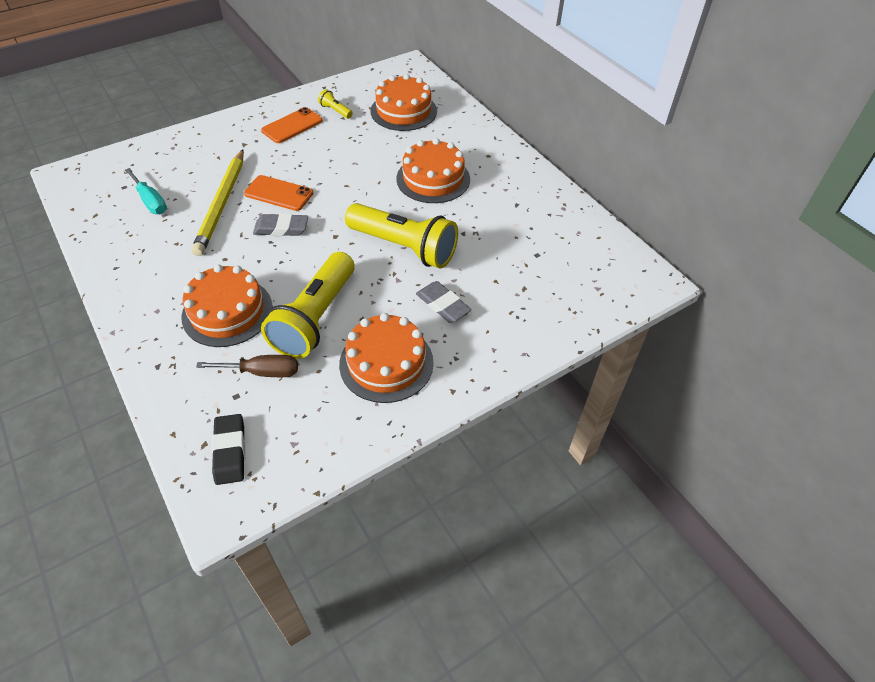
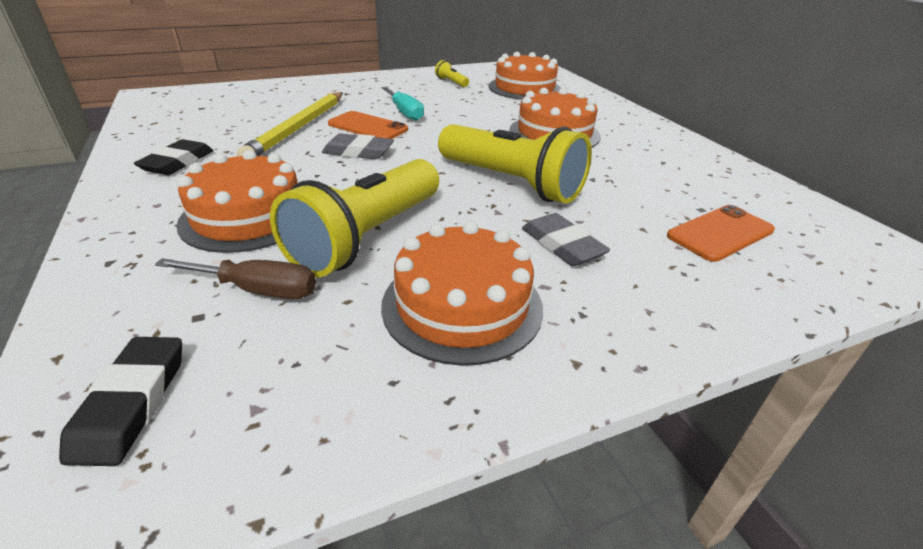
camera: 10 degrees right, 15 degrees down
turquoise screwdriver [125,168,167,214] -> turquoise screwdriver moved to [381,87,424,121]
orange phone [261,107,323,143] -> orange phone moved to [667,205,775,262]
none -> black eraser [134,139,213,175]

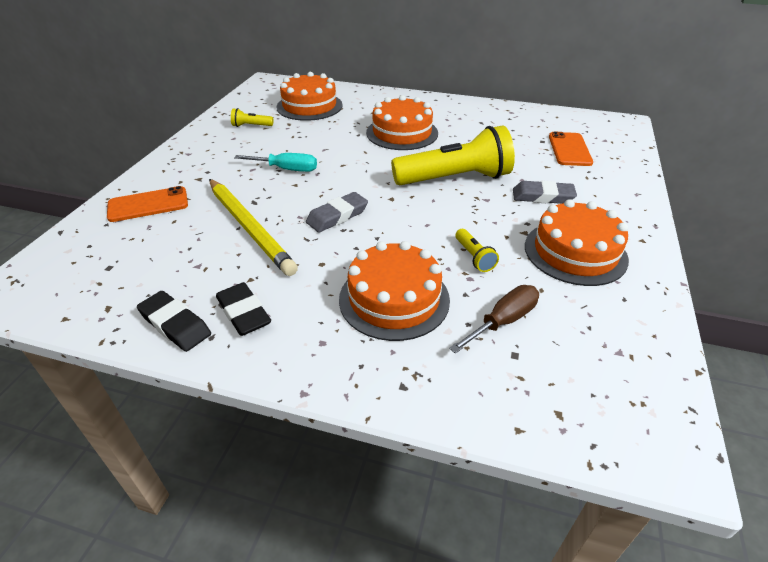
camera: 50 degrees left, 5 degrees up
black eraser [59,337,182,466] -> black eraser moved to [137,291,211,352]
yellow flashlight [270,159,439,277] -> yellow flashlight [455,229,499,272], size x0.41
orange phone [328,111,408,139] -> orange phone moved to [107,186,188,222]

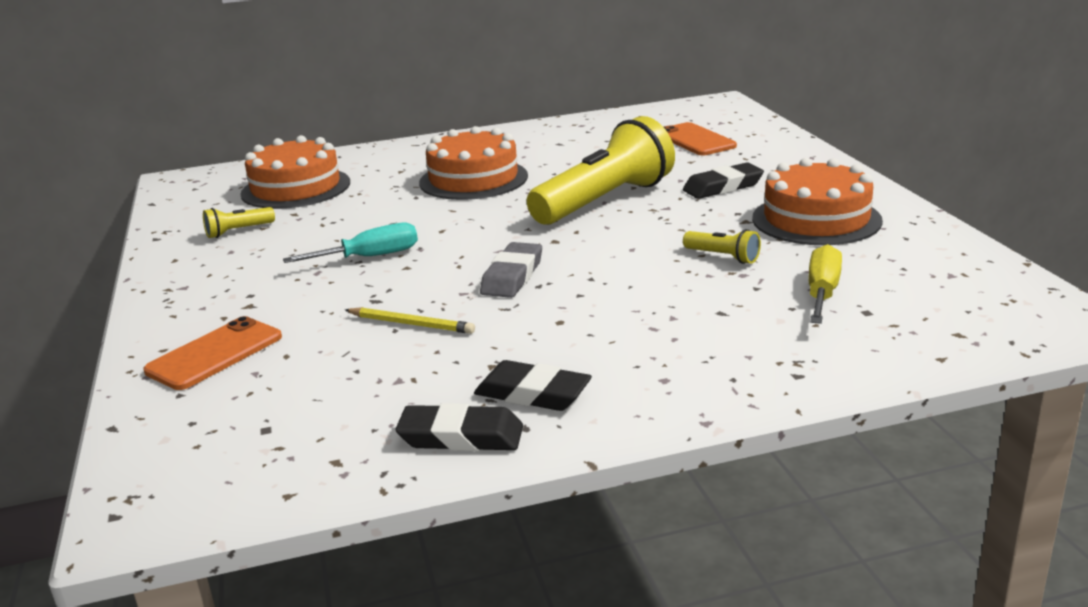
camera: 30 degrees left, 15 degrees down
yellow pencil [209,179,298,276] -> yellow pencil [345,307,475,334], size x0.49
orange cake [339,241,450,341] -> none
brown screwdriver [449,285,539,354] -> yellow screwdriver [808,244,842,324]
grey eraser [513,181,577,204] -> black eraser [683,162,764,199]

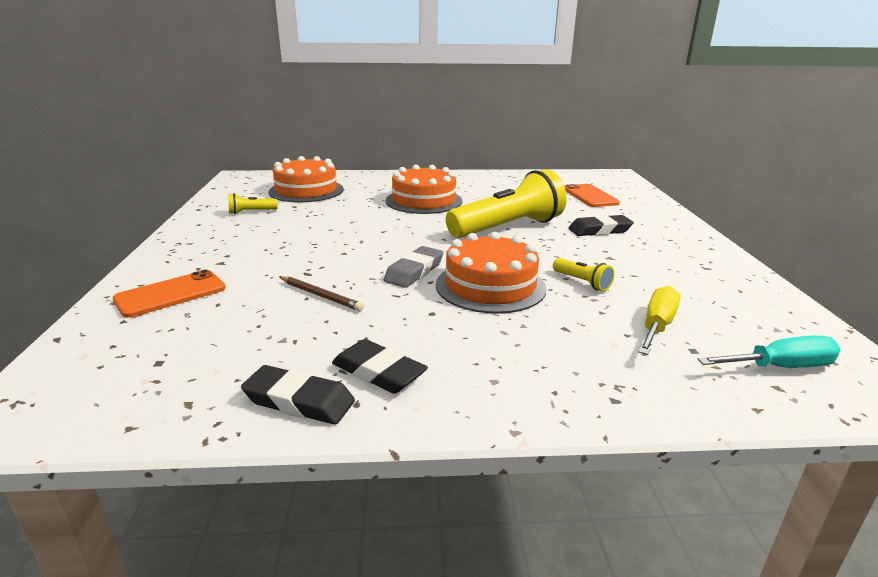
camera: 10 degrees right, 0 degrees up
turquoise screwdriver [283,223,418,263] -> turquoise screwdriver moved to [697,335,841,368]
yellow pencil [345,307,475,334] -> brown pencil [279,276,364,311]
orange cake [752,158,883,245] -> orange cake moved to [436,232,547,314]

